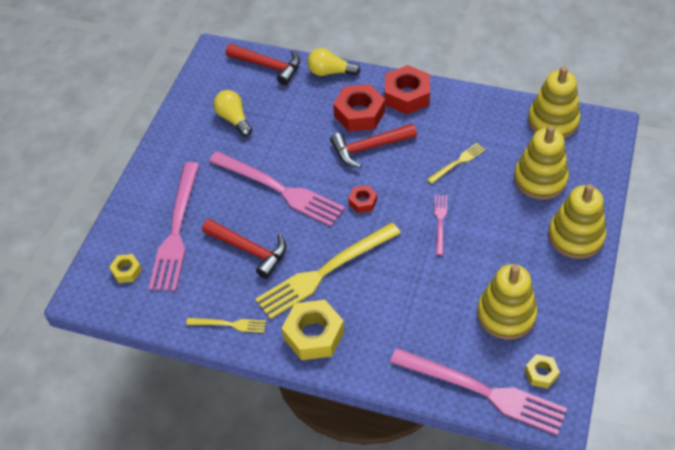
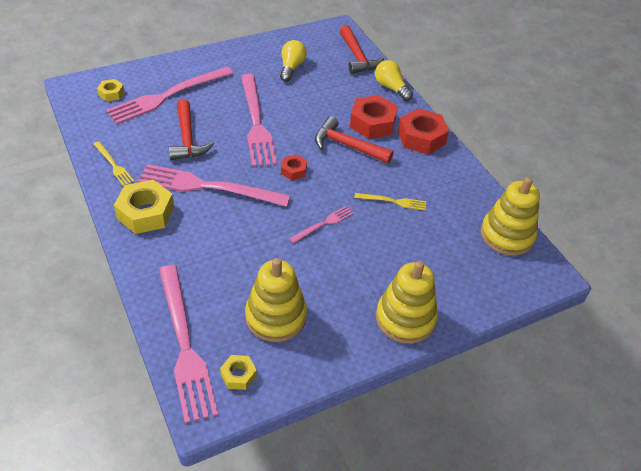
camera: 40 degrees right, 5 degrees down
yellow fork [255,222,401,319] -> pink fork [138,164,291,207]
yellow stacking toy [514,126,569,200] -> none

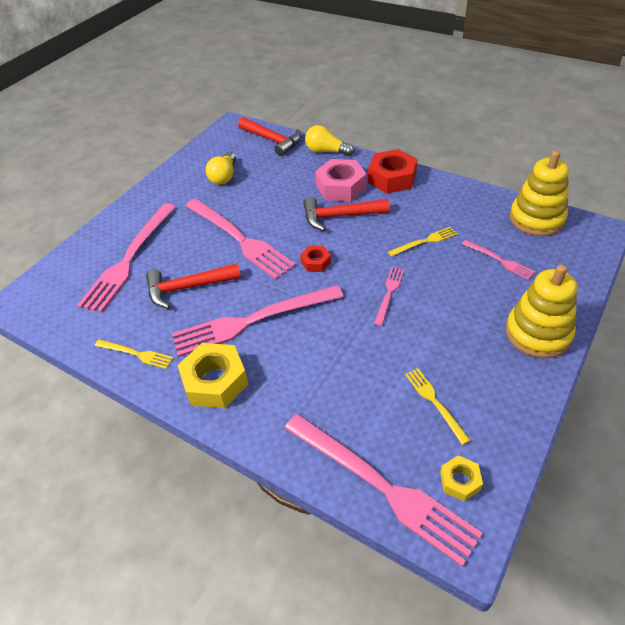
camera: 25 degrees left, 0 degrees up
yellow nut [97,79,124,101] -> none
red hammer [169,99,214,160] -> red hammer turned 120 degrees clockwise [146,263,241,309]
yellow stacking toy [245,258,307,342] -> yellow fork [405,368,471,445]
yellow light bulb [280,40,307,82] -> yellow light bulb turned 150 degrees counterclockwise [206,152,236,185]
red nut [350,95,398,139] -> pink nut [315,159,367,202]
none -> pink fork [462,240,536,280]

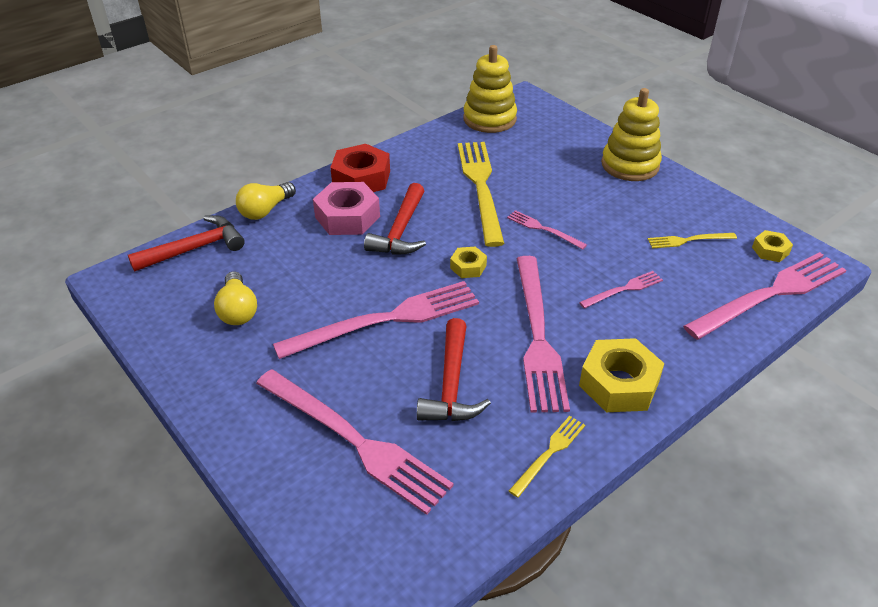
camera: 75 degrees left, 5 degrees down
yellow light bulb [206,152,236,185] -> yellow light bulb turned 45 degrees clockwise [214,271,257,325]
red nut [300,246,331,272] -> yellow nut [450,246,487,278]
yellow fork [388,227,457,257] -> yellow fork [458,142,505,247], size x2.12
pink fork [462,240,536,280] -> pink fork moved to [579,271,663,309]

